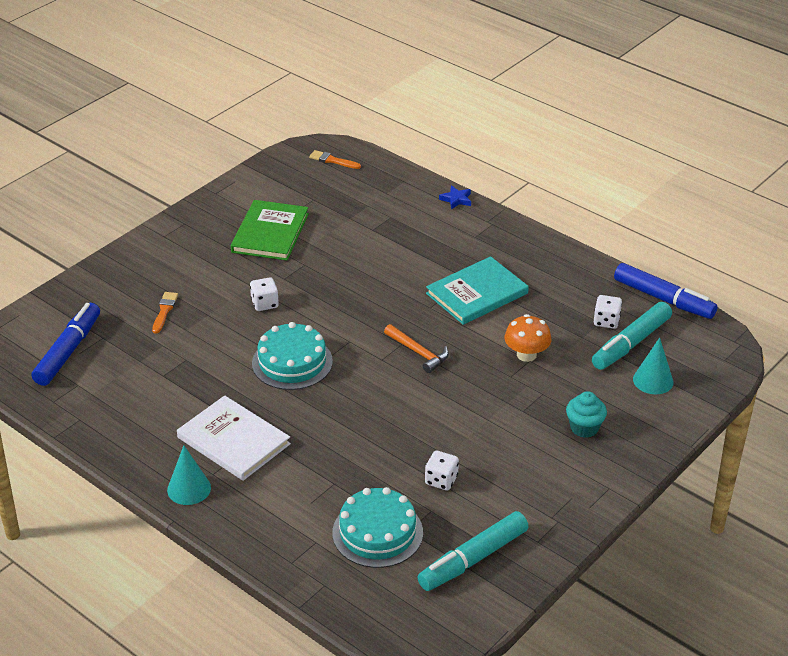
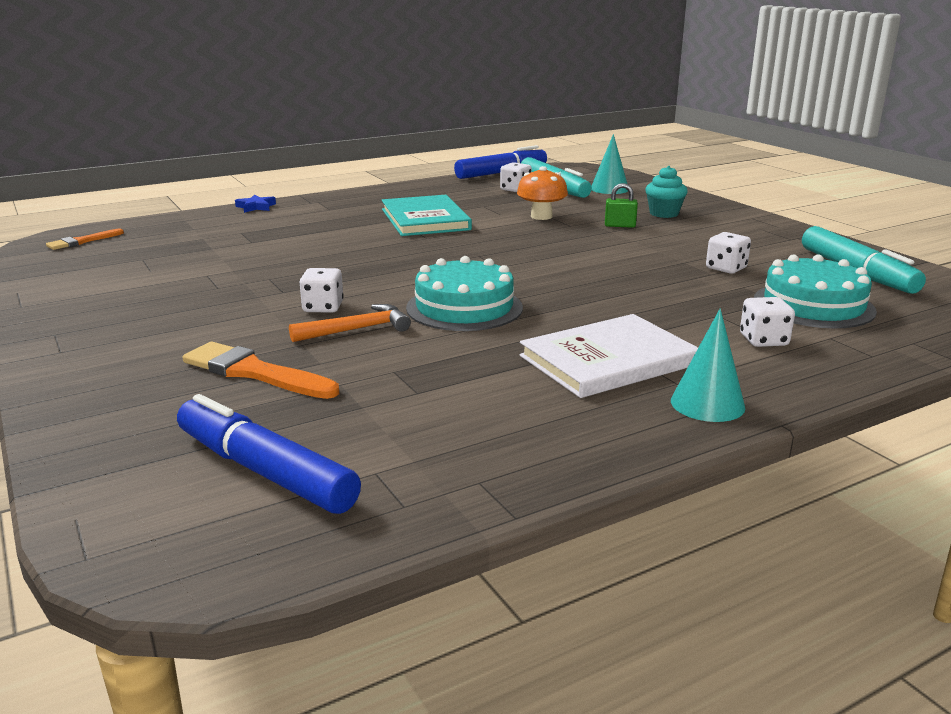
camera: 70 degrees left, 15 degrees down
orange brush [152,292,178,334] -> orange brush [183,342,339,399], size x1.66
green book [231,200,309,261] -> none
orange hammer [384,324,449,373] -> orange hammer moved to [289,304,411,342]
none -> green padlock [605,183,638,228]
none -> white dice [740,297,795,347]

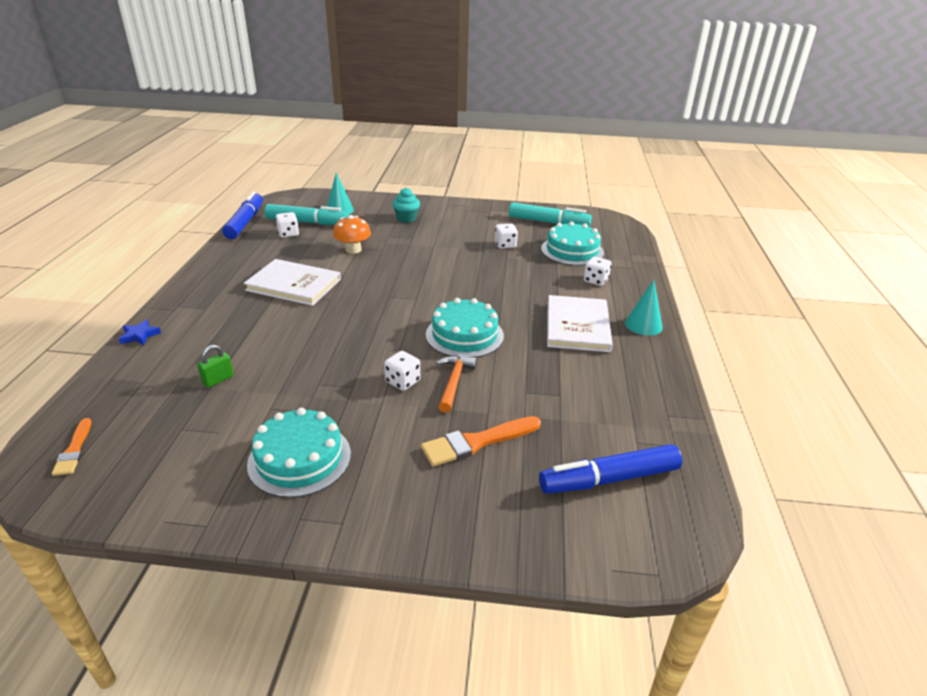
camera: 55 degrees left, 10 degrees up
turquoise book [382,195,472,236] -> white book [244,259,341,306]
green padlock [605,183,638,228] -> green padlock moved to [197,345,234,388]
none -> turquoise cake [247,408,351,498]

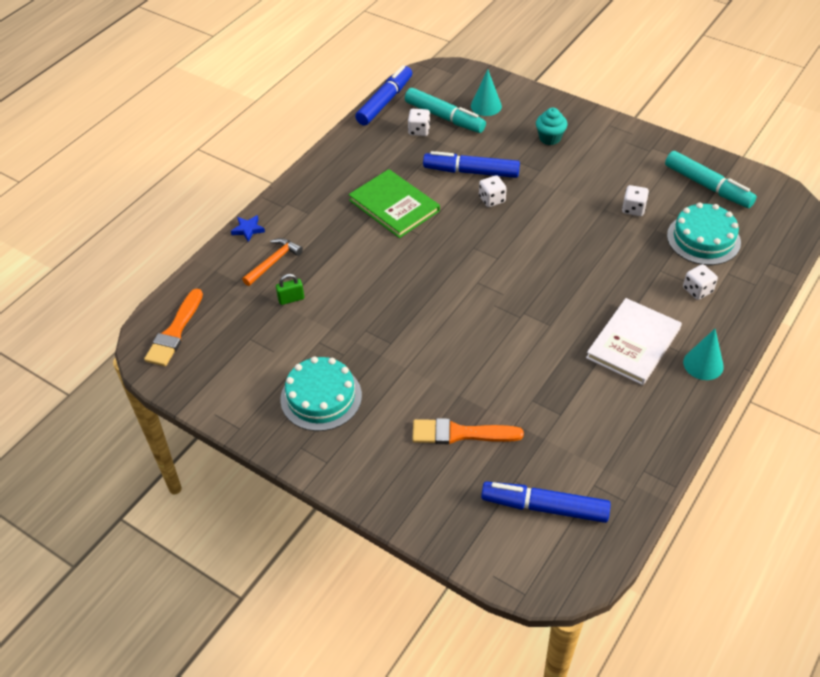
camera: 30 degrees right, 15 degrees up
orange brush [52,418,91,476] -> orange brush [144,289,203,366], size x1.66
white book [244,259,341,306] -> green book [349,169,440,238]
orange mushroom [333,215,371,254] -> blue marker [423,151,520,178]
white dice [384,351,420,391] -> white dice moved to [479,175,507,207]
turquoise cake [426,298,504,358] -> none
orange hammer [436,356,477,413] -> orange hammer moved to [242,238,303,286]

